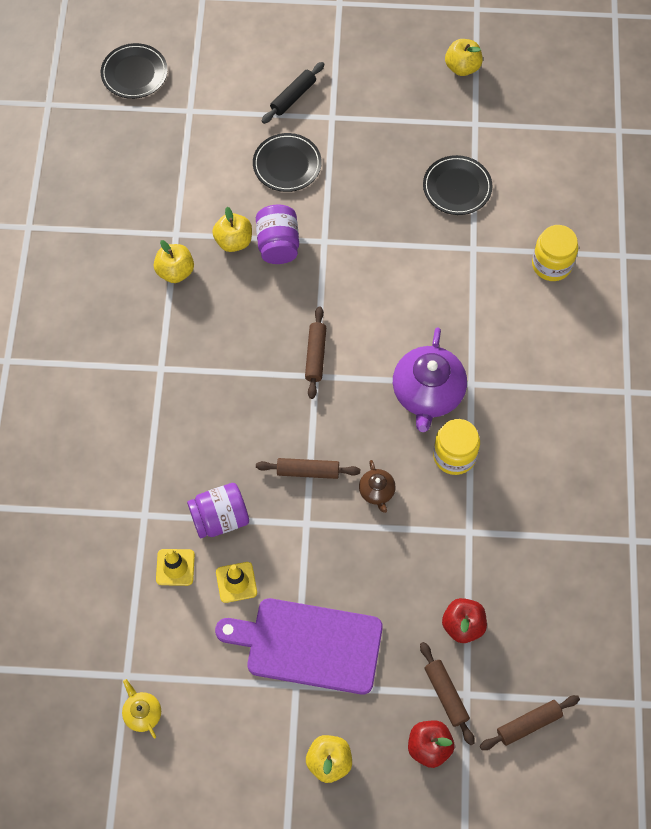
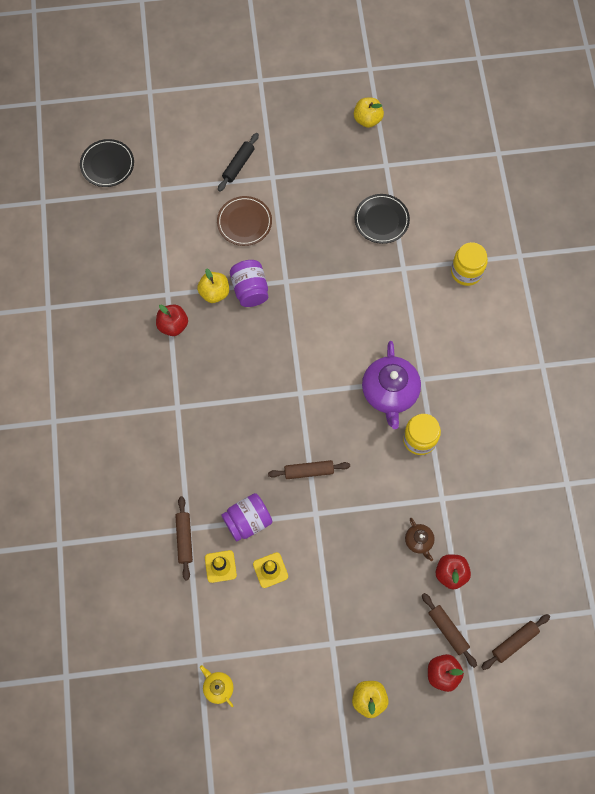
camera: 10 degrees left, 5 degrees up
yellow apple [154,240,194,283] -> red apple [156,304,188,336]
purple cutting board [215,598,383,695] -> none
black plate [253,133,322,192] -> brown plate [217,196,272,246]
brown rolling pin [305,306,326,399] -> brown rolling pin moved to [175,496,193,580]
brown teapot [359,460,396,513] -> brown teapot moved to [405,518,435,561]

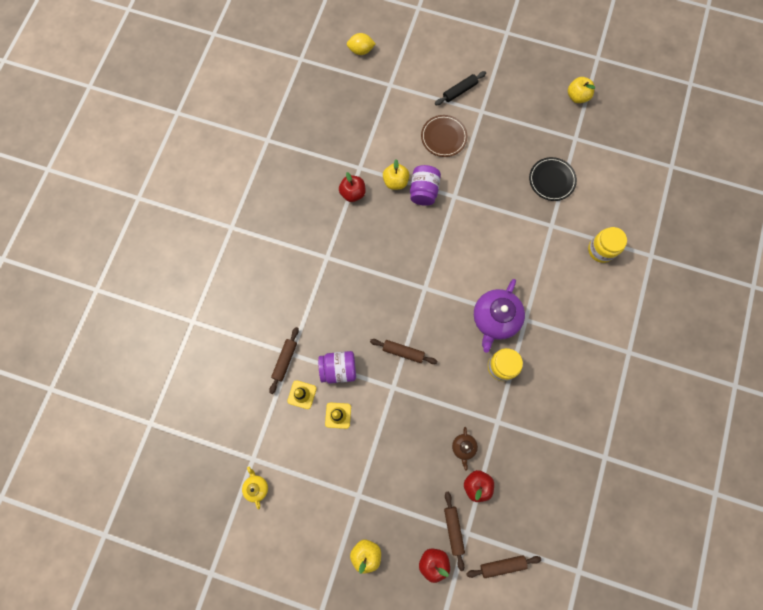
camera: 25 degrees right, 5 degrees up
black plate [80,139,134,187] -> yellow lemon [347,33,376,55]

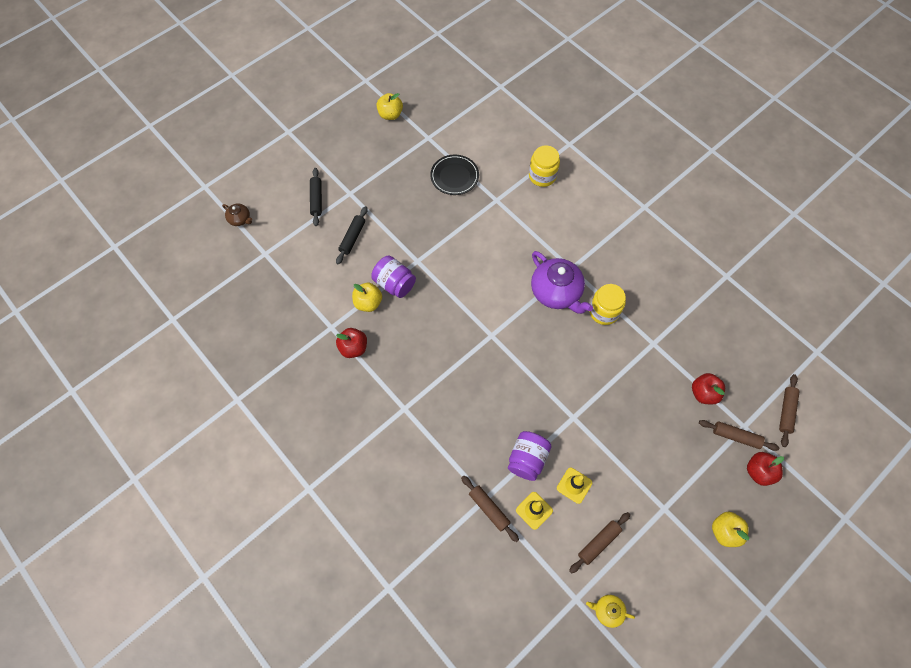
camera: 60 degrees left, 10 degrees down
yellow lemon [347,33,376,55] -> none
brown rolling pin [370,339,438,364] -> brown rolling pin moved to [569,512,630,573]
brown plate [421,115,467,157] -> black rolling pin [336,206,368,264]
brown teapot [452,427,478,471] -> brown teapot moved to [222,204,252,226]

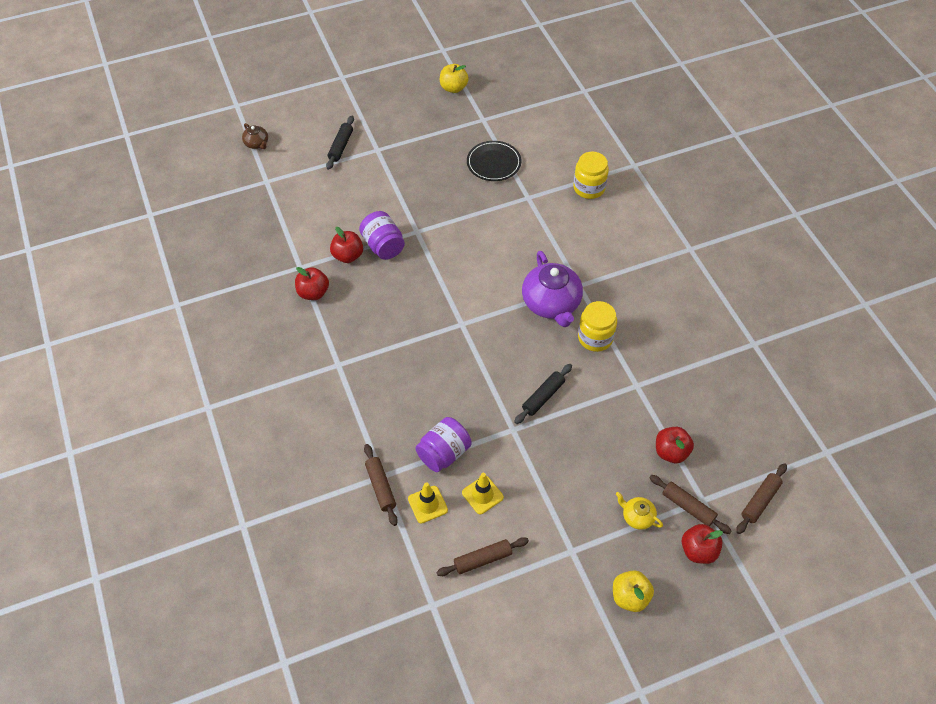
camera: 20 degrees right, 10 degrees down
black rolling pin [336,206,368,264] -> black rolling pin moved to [514,364,572,424]
yellow apple [352,283,382,312] -> red apple [330,227,363,263]
yellow teapot [586,595,635,628] -> yellow teapot moved to [616,492,663,530]

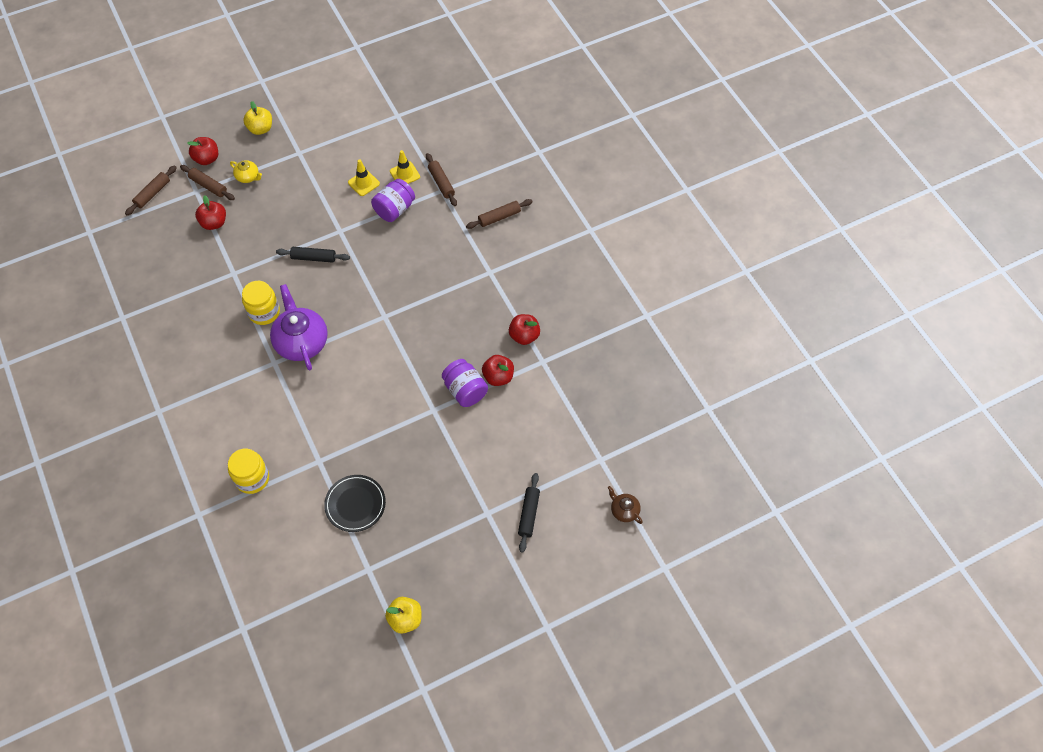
camera: 175 degrees right, 5 degrees up
brown rolling pin [436,537,529,576] -> brown rolling pin moved to [466,199,533,229]
black rolling pin [514,364,572,424] -> black rolling pin turned 60 degrees clockwise [276,247,350,263]

